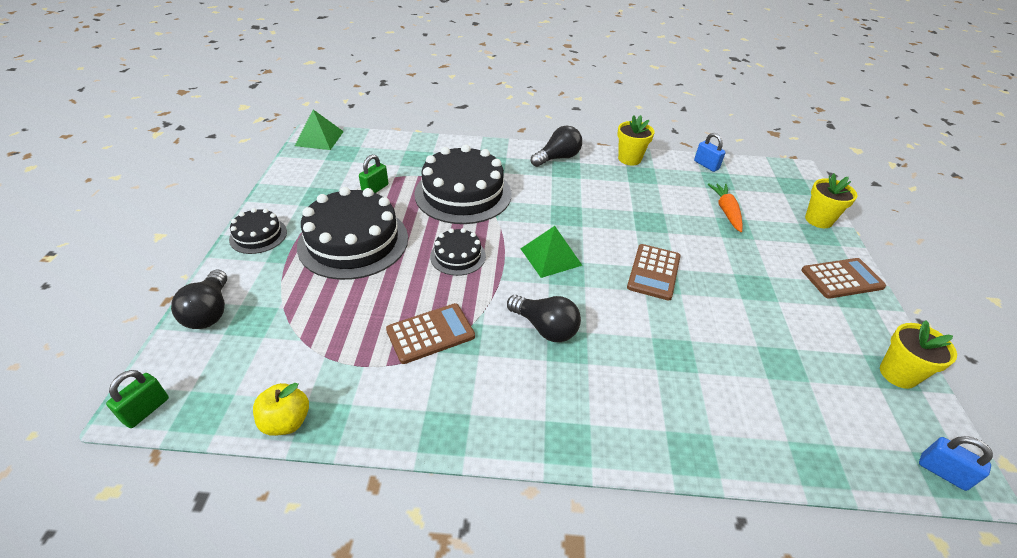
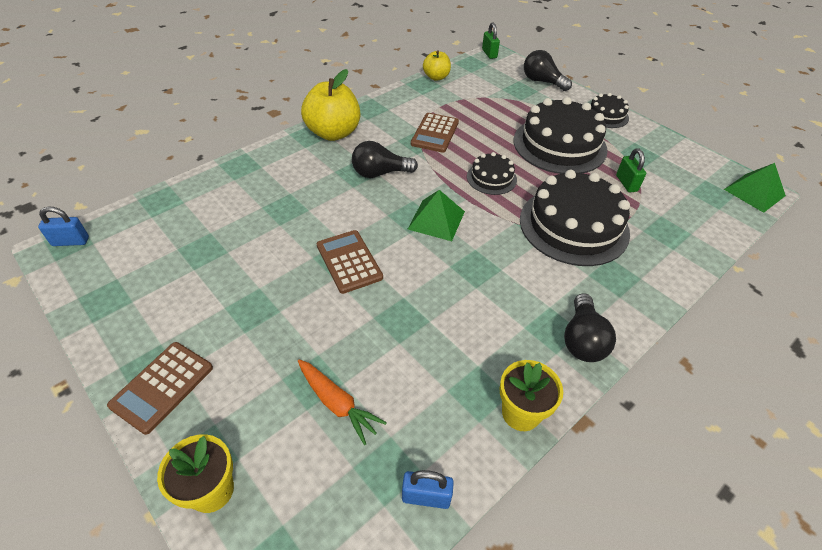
camera: 135 degrees right, 5 degrees up
yellow flower pot [880,320,957,389] -> none
none -> yellow apple [301,69,360,141]

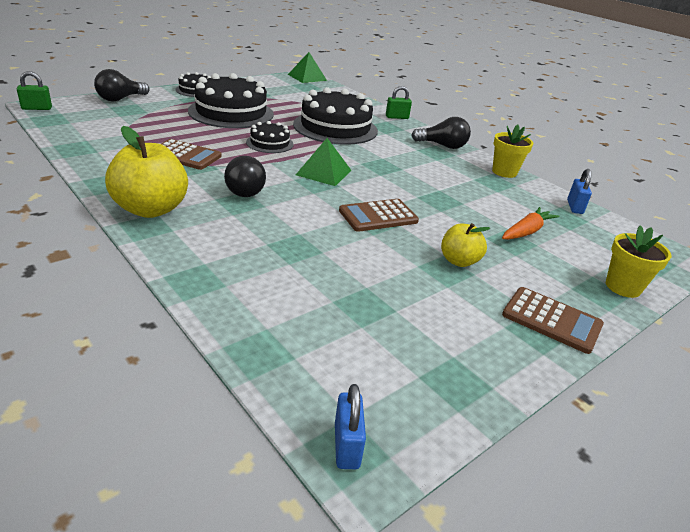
camera: 90 degrees left, 15 degrees down
yellow apple [423,51,451,81] -> yellow apple moved to [441,223,490,267]
green padlock [616,148,646,192] -> green padlock moved to [386,86,412,119]

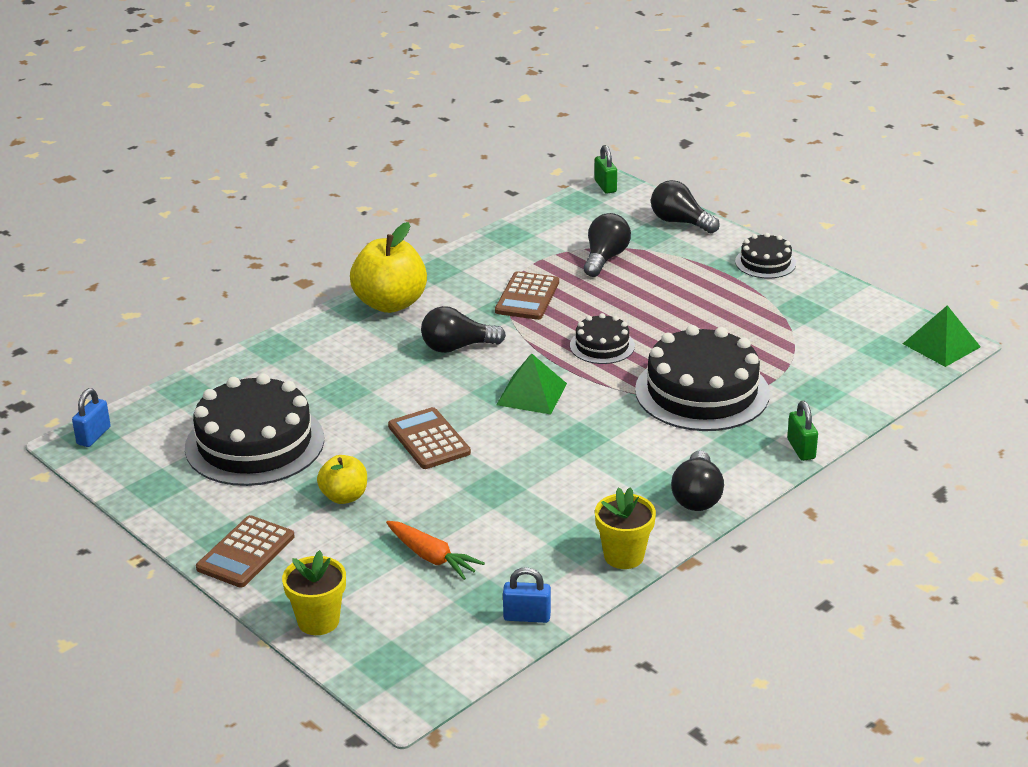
camera: 90 degrees right, 0 degrees up
black cake [188,73,274,128] -> black cake moved to [185,374,324,486]
blue padlock [335,384,366,469] -> blue padlock turned 60 degrees counterclockwise [72,388,111,447]
none -> black light bulb [584,213,631,277]

